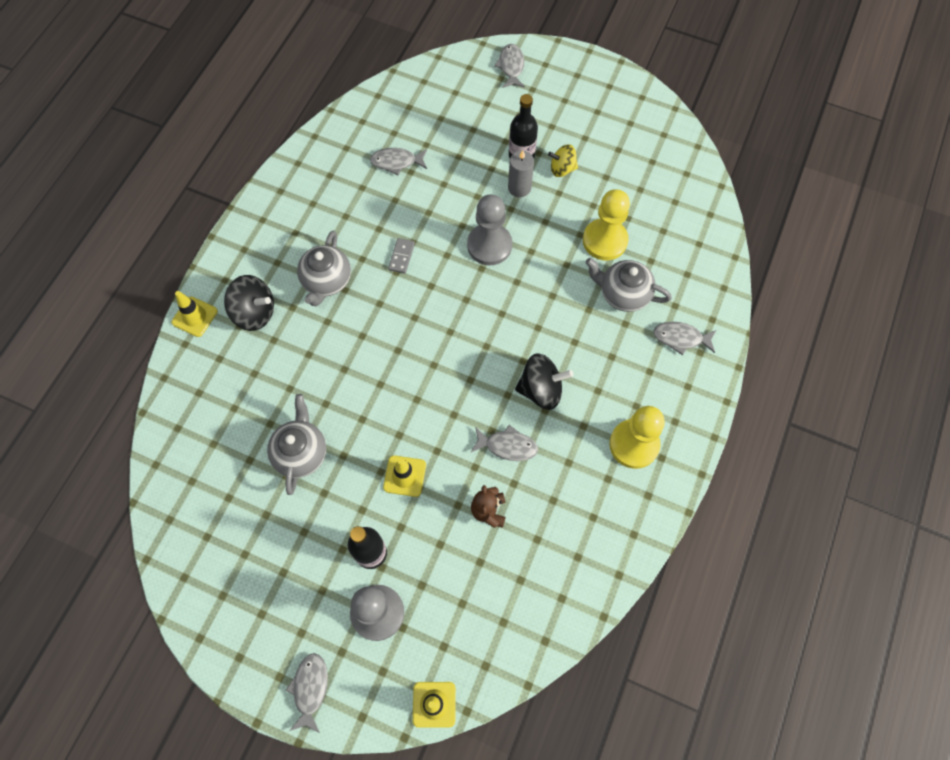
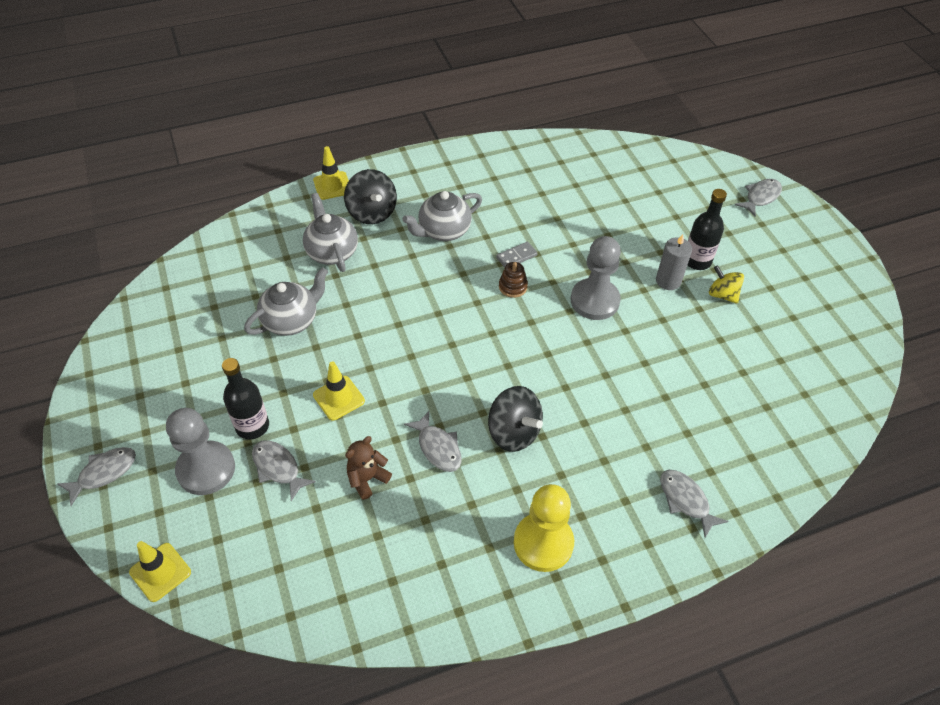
camera: 45 degrees right, 15 degrees down
grey fish [370,148,427,175] -> grey fish moved to [252,440,316,501]
yellow pawn [583,189,630,260] -> none
grey teapot [586,258,672,312] -> grey teapot moved to [303,193,358,272]
none -> brown stacking toy [499,262,528,298]

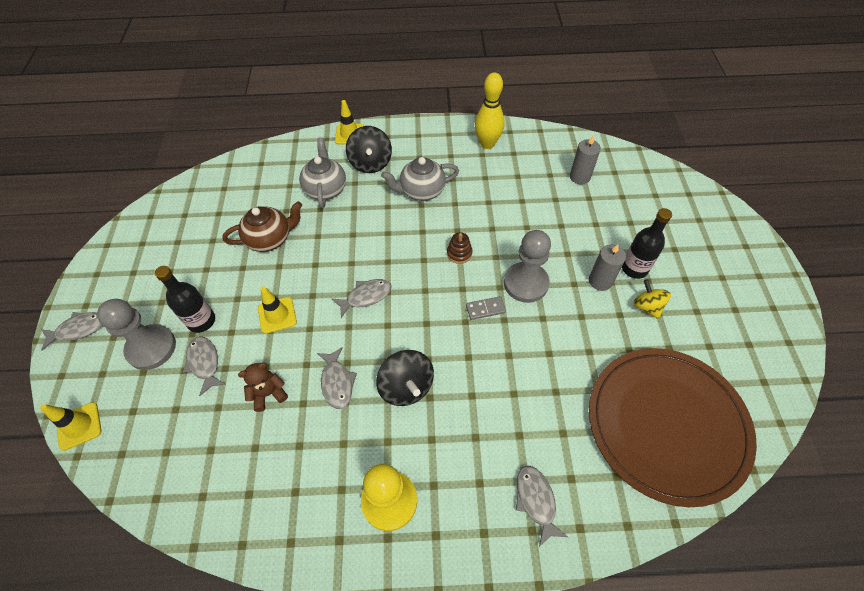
camera: 20 degrees right, 5 degrees up
grey teapot [244,267,328,336] -> brown teapot [222,201,302,252]
grey domino [496,241,538,268] -> grey domino moved to [466,296,506,320]
grey fish [735,179,782,216] -> grey fish moved to [332,279,392,318]
none -> yellow bowling pin [475,72,505,149]
none -> grey candle [570,135,601,185]
none -> brown plate [589,348,757,507]

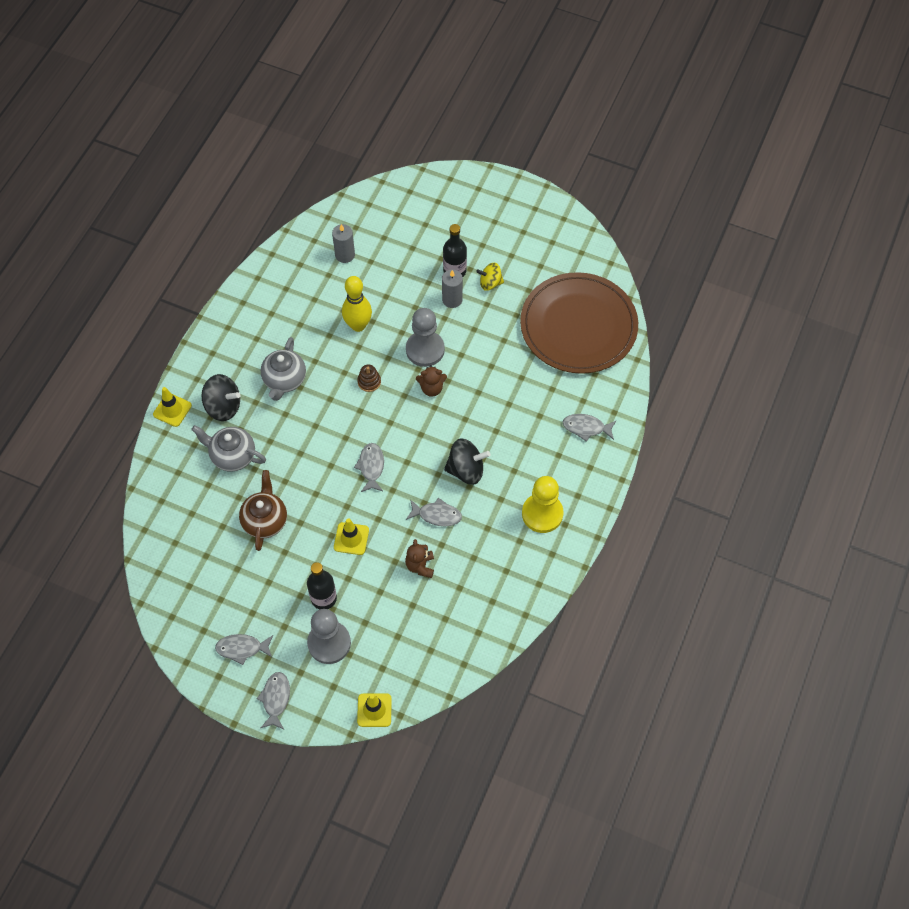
camera: 65 degrees left, 5 degrees up
grey fish [183,336,226,396] -> grey fish moved to [215,634,273,665]
grey domino [466,296,506,320] -> brown teddy bear [416,365,447,397]
yellow bowling pin [475,72,505,149] -> yellow bowling pin moved to [342,276,372,332]

